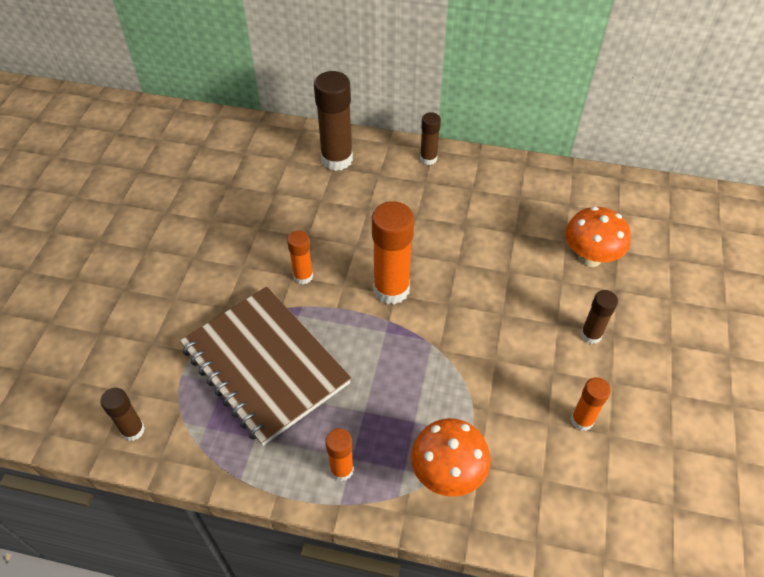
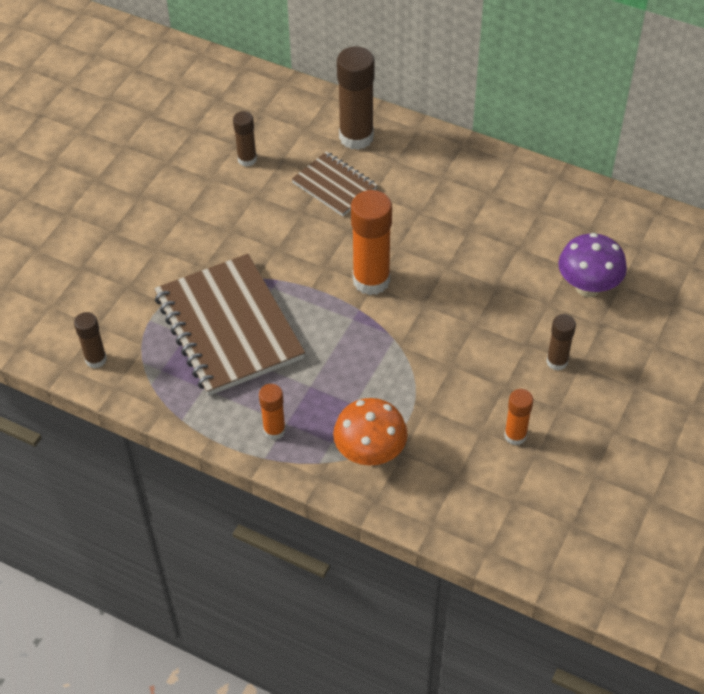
camera: 15 degrees right, 0 degrees up
orange glue stick [287,230,313,284] -> none
brown glue stick [420,112,441,165] -> brown glue stick moved to [233,111,257,167]
orange mushroom [565,206,631,267] -> purple mushroom [558,233,627,297]
none -> brown notebook [292,151,377,216]

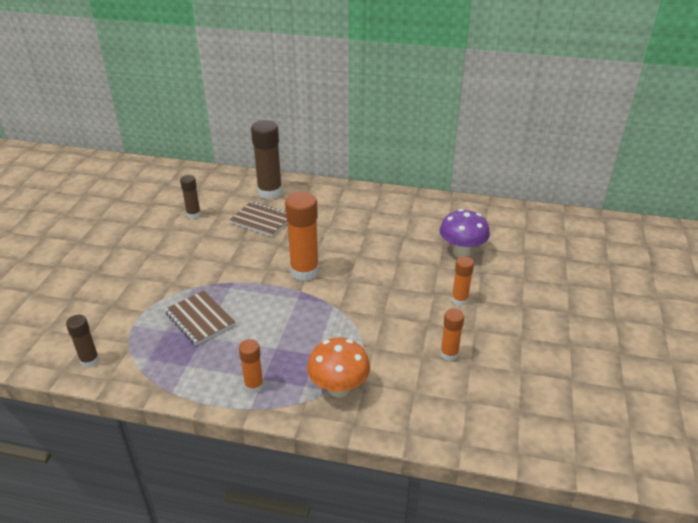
camera: 15 degrees left, 15 degrees down
brown notebook [154,254,305,396] -> brown notebook [165,290,235,345], size x0.54
brown glue stick [546,314,576,371] -> orange glue stick [452,256,474,306]

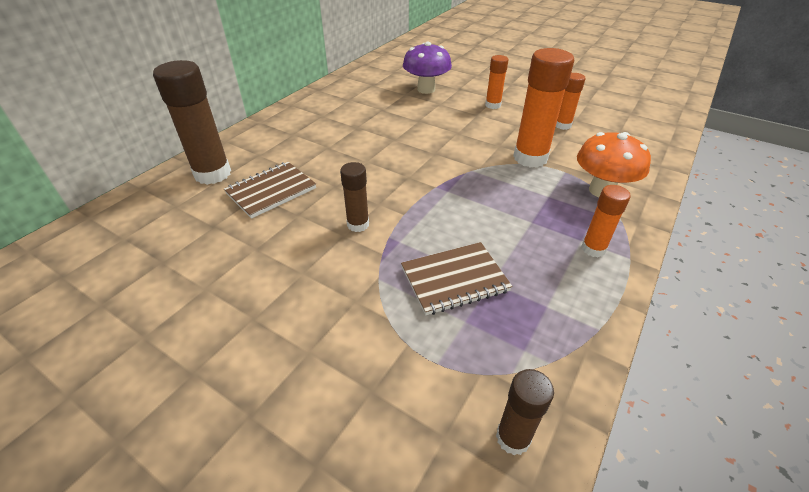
camera: 70 degrees left, 5 degrees up
brown glue stick [180,175,201,219] -> brown glue stick moved to [340,162,369,232]
orange glue stick [285,192,319,281] -> orange glue stick moved to [513,48,574,168]

